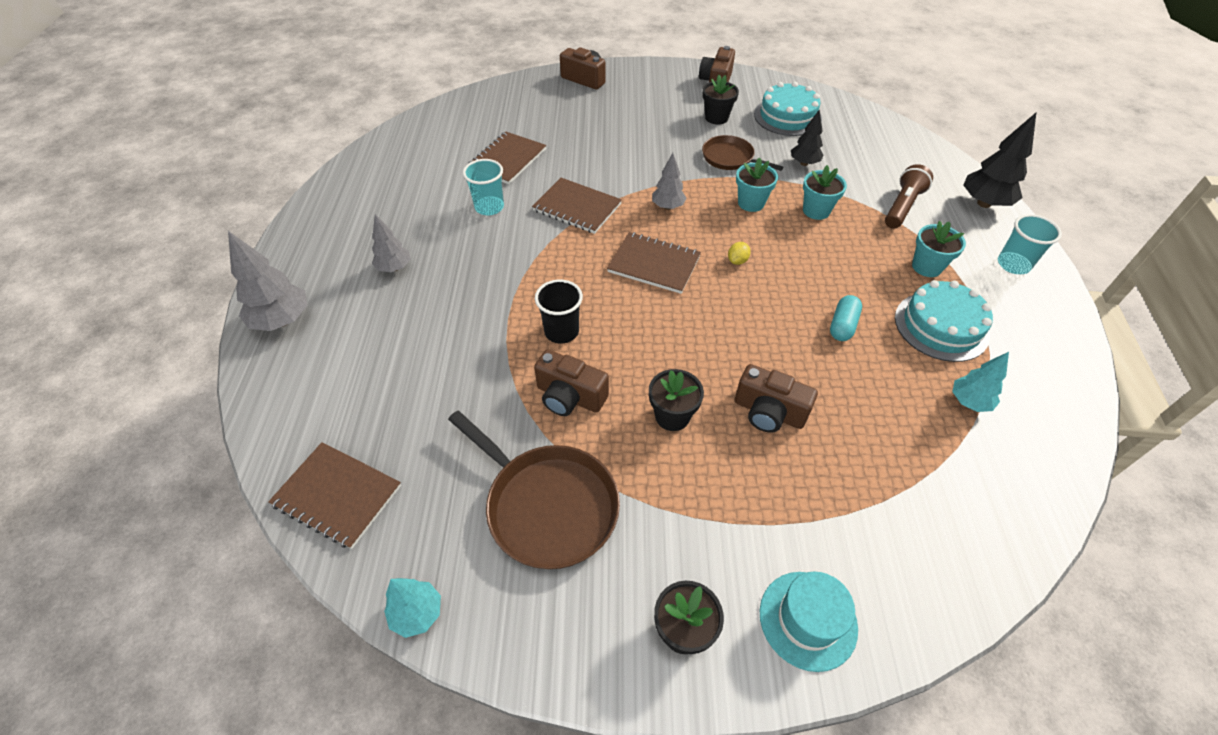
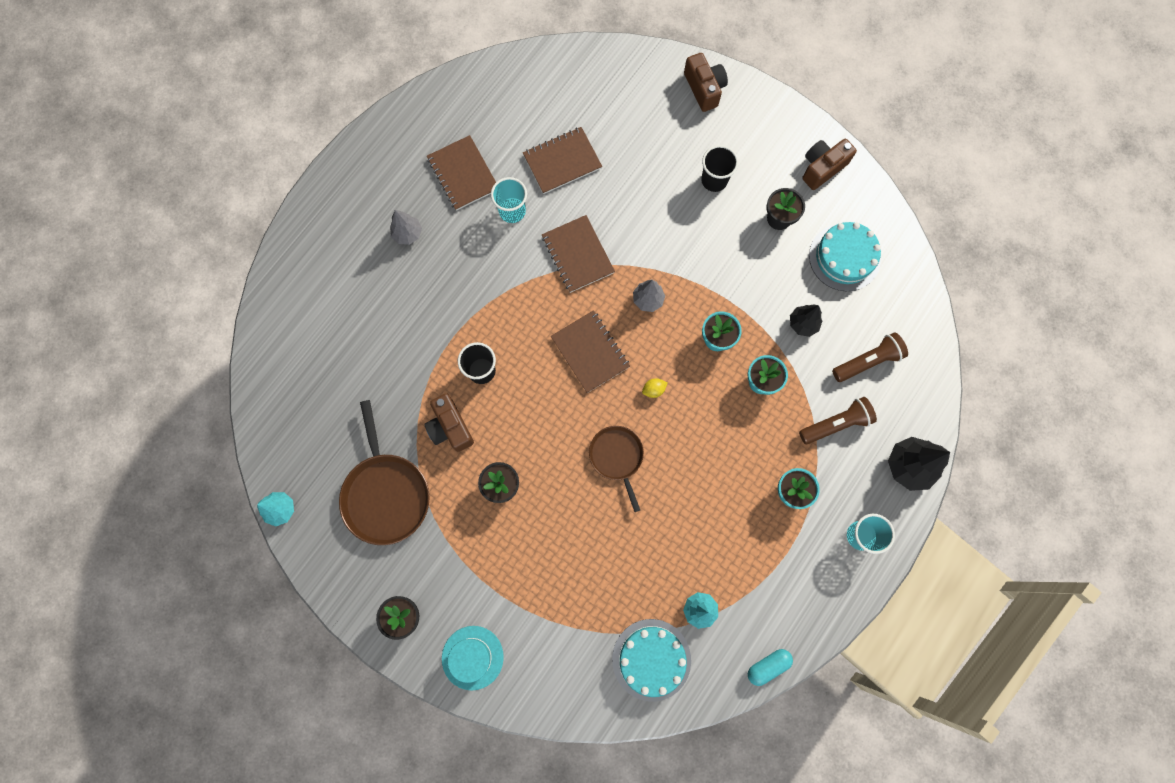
camera: 35 degrees right, 25 degrees up
grey tree [228,231,308,331] -> none
brown notebook [268,442,401,549] -> brown notebook moved to [427,135,496,211]
brown pan [702,135,784,171] -> brown pan moved to [589,426,644,512]
brown camera [735,364,818,433] -> none
turquoise capsule [830,295,862,341] -> turquoise capsule moved to [748,649,793,686]
turquoise cake [895,280,993,362] -> turquoise cake moved to [612,619,691,702]
none -> black cup [701,145,738,192]
none -> brown flashlight [832,332,908,382]

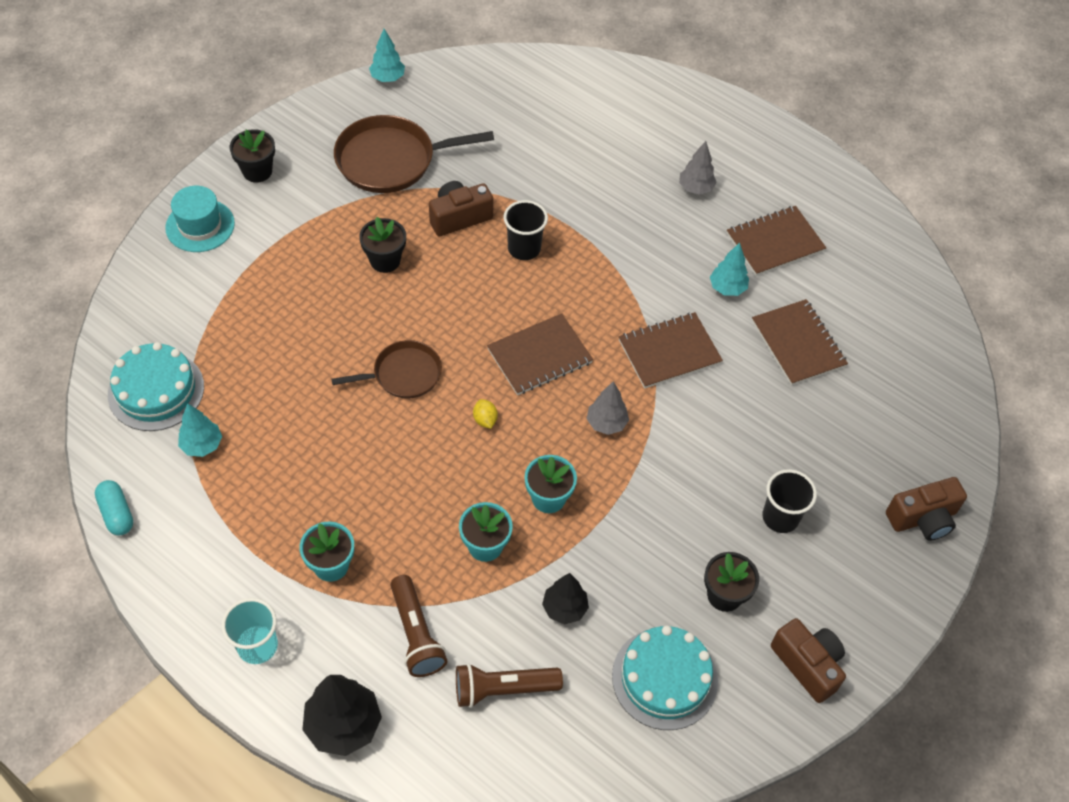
camera: 90 degrees right, 20 degrees down
turquoise cup [491,177,527,223] -> turquoise tree [710,243,749,296]
brown flashlight [832,332,908,382] -> brown flashlight turned 105 degrees clockwise [456,663,563,708]

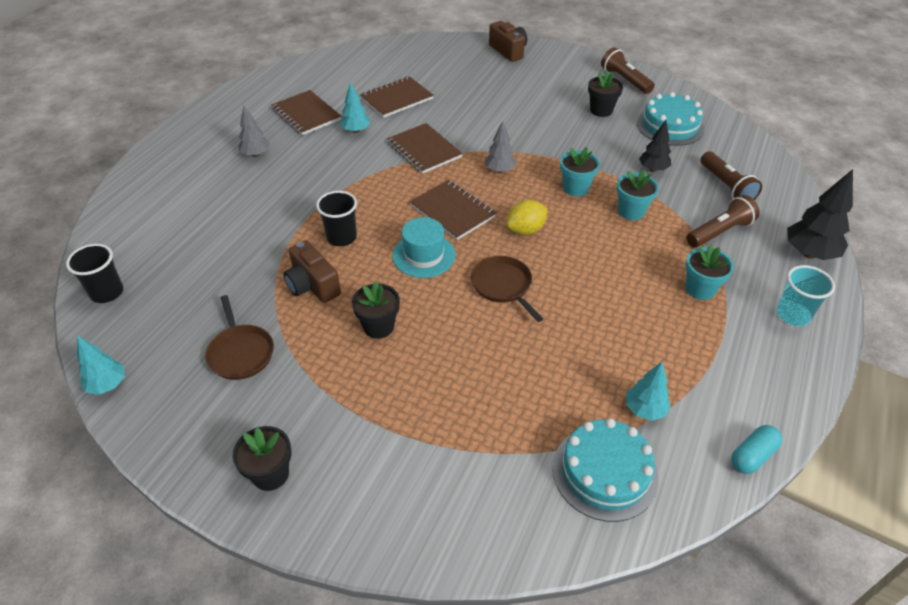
camera: 100 degrees left, 10 degrees down
turquoise hat [165,186,235,252] -> turquoise hat moved to [392,217,456,278]
brown pan [334,115,494,193] -> brown pan [205,295,274,380], size x0.62
yellow lemon [473,399,498,429] -> yellow lemon [506,200,548,235], size x1.69
black cup [762,469,817,533] -> black cup moved to [66,244,123,303]
brown camera [771,618,846,703] -> brown flashlight [601,47,655,94]

